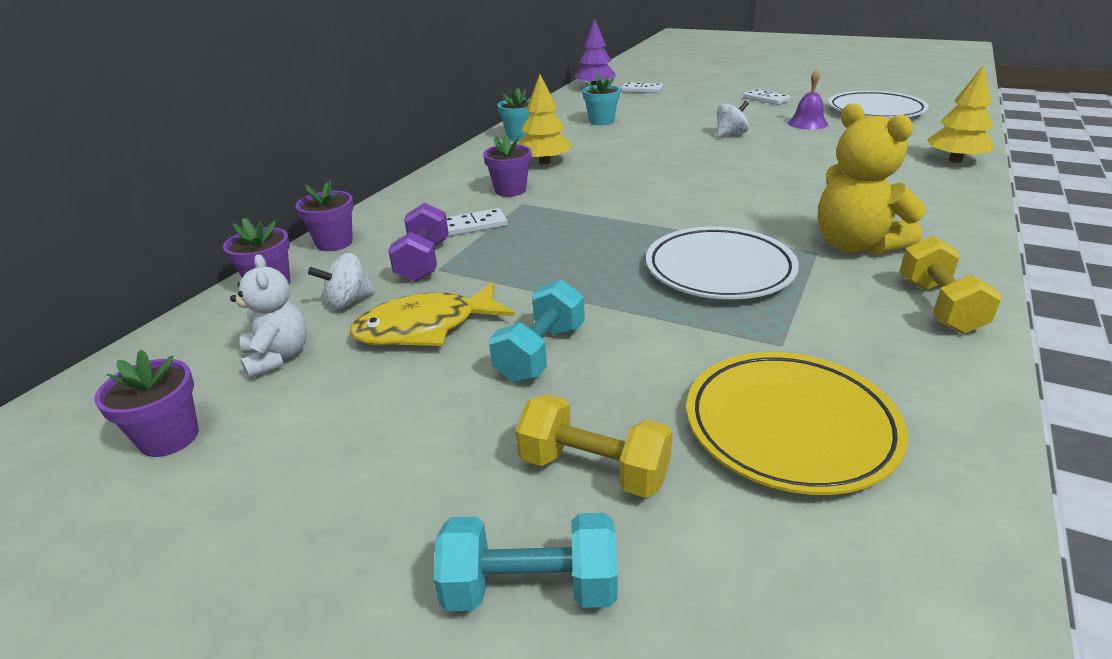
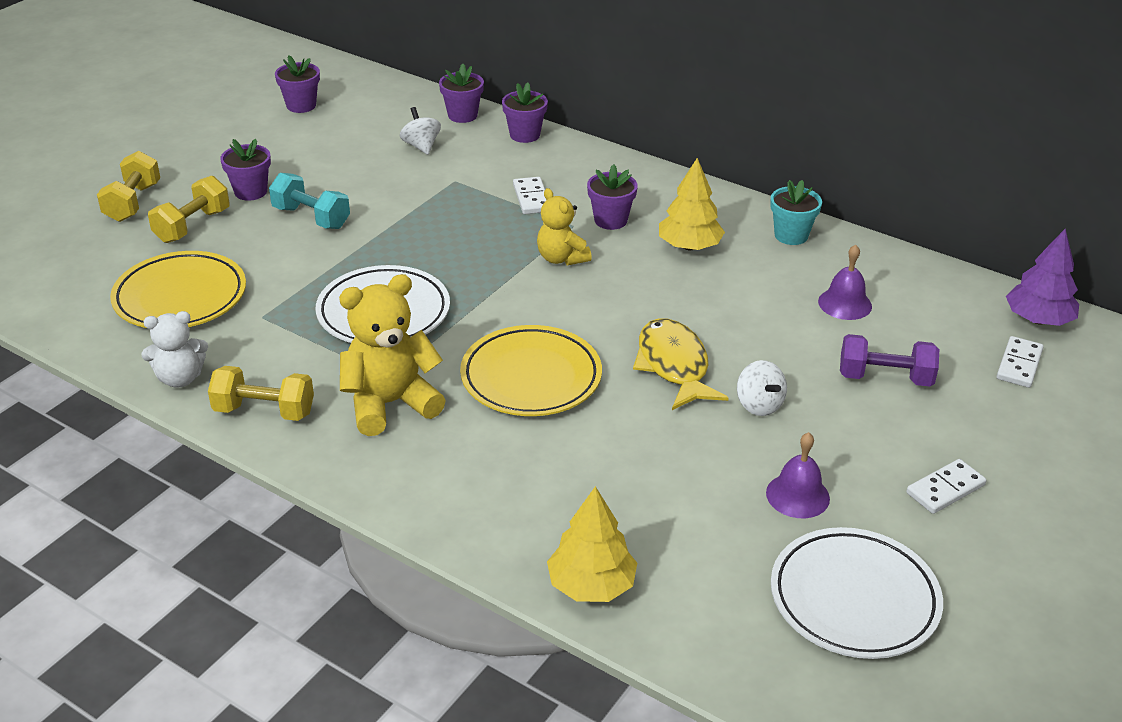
camera: 95 degrees right, 5 degrees up
white teddy bear [230,254,307,379] -> white teddy bear moved to [141,311,208,388]
yellow fish [350,282,514,346] -> yellow fish moved to [633,318,728,410]
purple dumbbell [388,203,449,282] -> purple dumbbell moved to [840,334,939,387]
turquoise dumbbell [433,513,618,611] -> yellow dumbbell [97,151,160,222]
turquoise flower pot [582,74,621,125] -> purple bell [818,244,872,320]
none -> purple flower pot [220,139,271,201]
none -> yellow plate [460,325,602,416]
none -> yellow teddy bear [537,188,592,265]

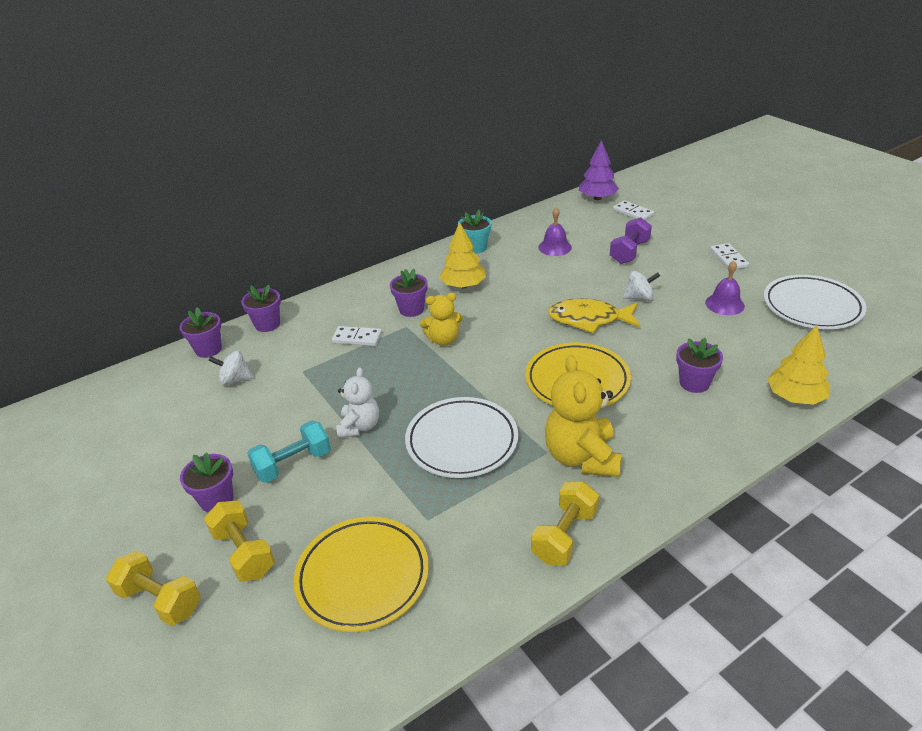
camera: 65 degrees left, 0 degrees up
white teddy bear [141,311,208,388] -> white teddy bear moved to [336,367,379,438]
purple flower pot [275,55,320,113] -> purple flower pot moved to [676,338,723,393]

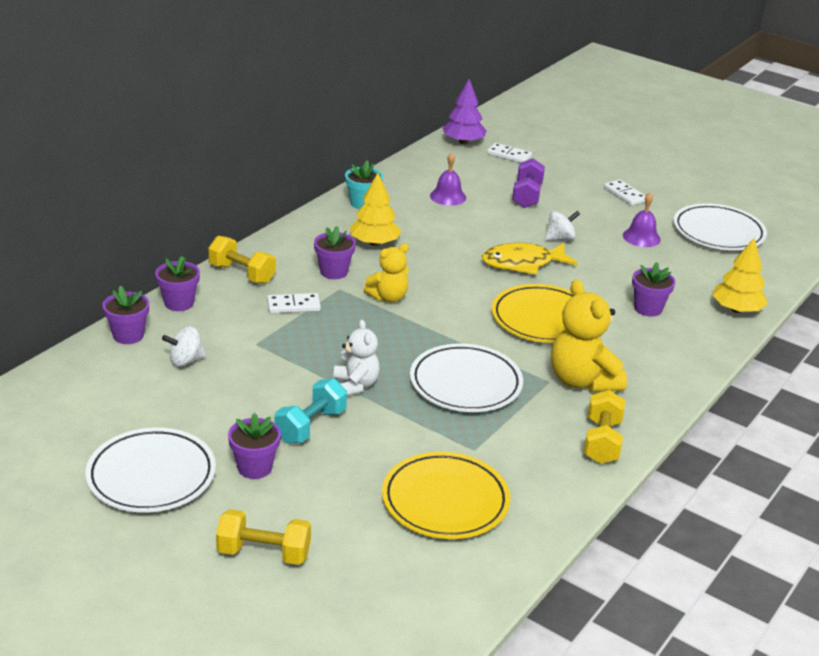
camera: 25 degrees left, 5 degrees down
yellow dumbbell [204,500,275,582] -> yellow dumbbell moved to [208,236,276,284]
none -> white plate [85,428,216,512]

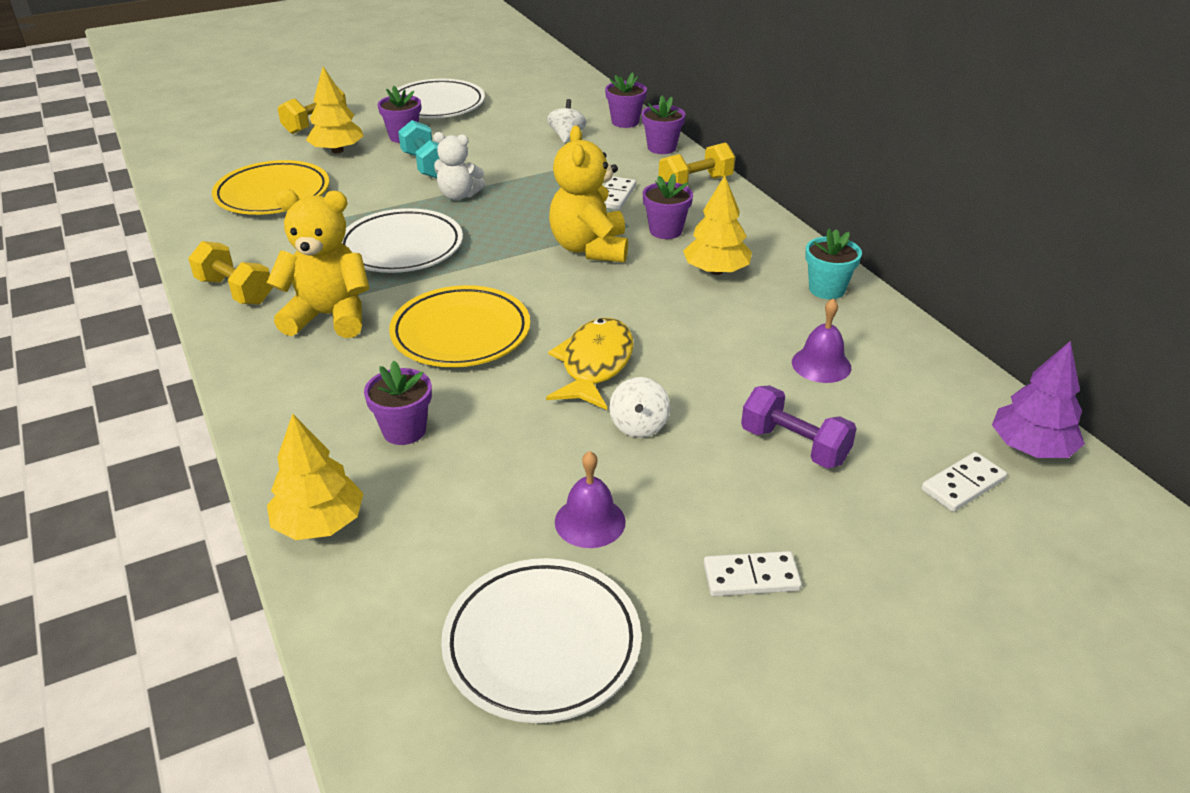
camera: 120 degrees right, 5 degrees up
yellow teddy bear [363,244,409,302] -> yellow teddy bear [549,125,628,262], size x1.60
none -> yellow tree [306,67,364,153]

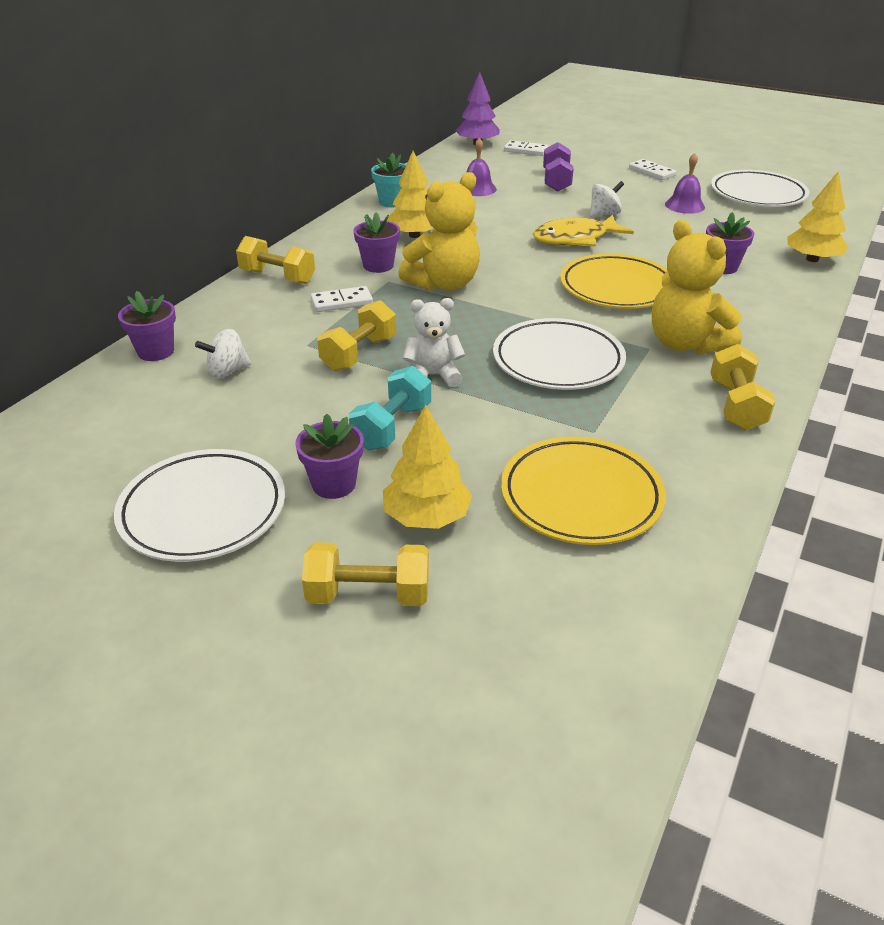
camera: 125 degrees left, 0 degrees up
white teddy bear [434,132,485,200] -> white teddy bear turned 75 degrees counterclockwise [403,298,465,387]
purple flower pot [642,96,686,154] -> none
none -> yellow dumbbell [317,300,396,371]

